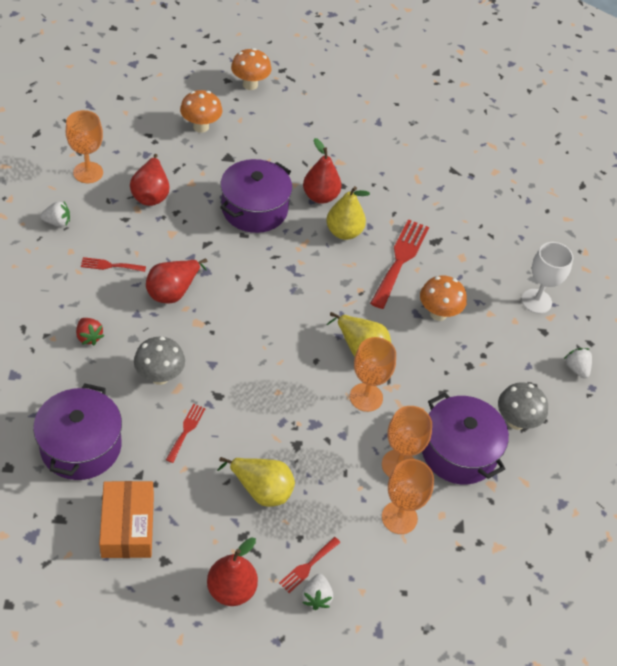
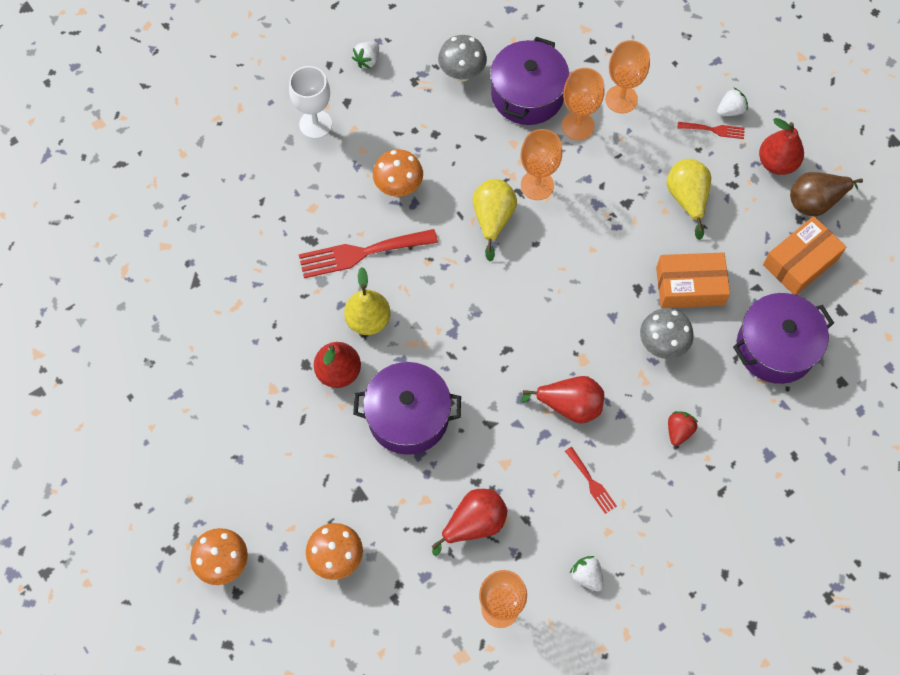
camera: 120 degrees left, 15 degrees up
red fork [166,404,206,463] -> orange box [656,252,730,308]
none -> brown pear [790,172,863,216]

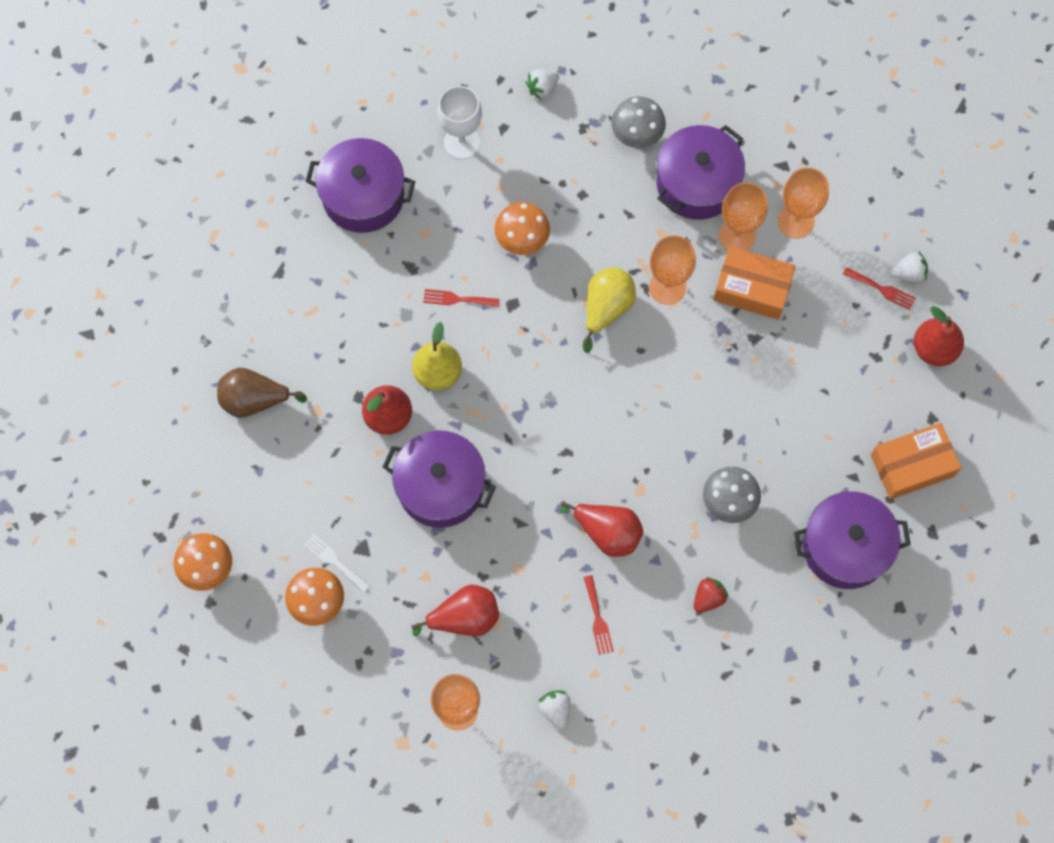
camera: 20 degrees right, 5 degrees up
red fork [299,229,438,278] -> red fork [423,289,500,307], size x0.50
orange box [656,252,730,308] -> orange box moved to [713,246,796,320]
yellow pear [666,159,711,240] -> none
brown pear [790,172,863,216] -> brown pear moved to [217,368,307,417]
none -> white fork [304,534,370,592]
none -> purple pot [305,138,415,233]

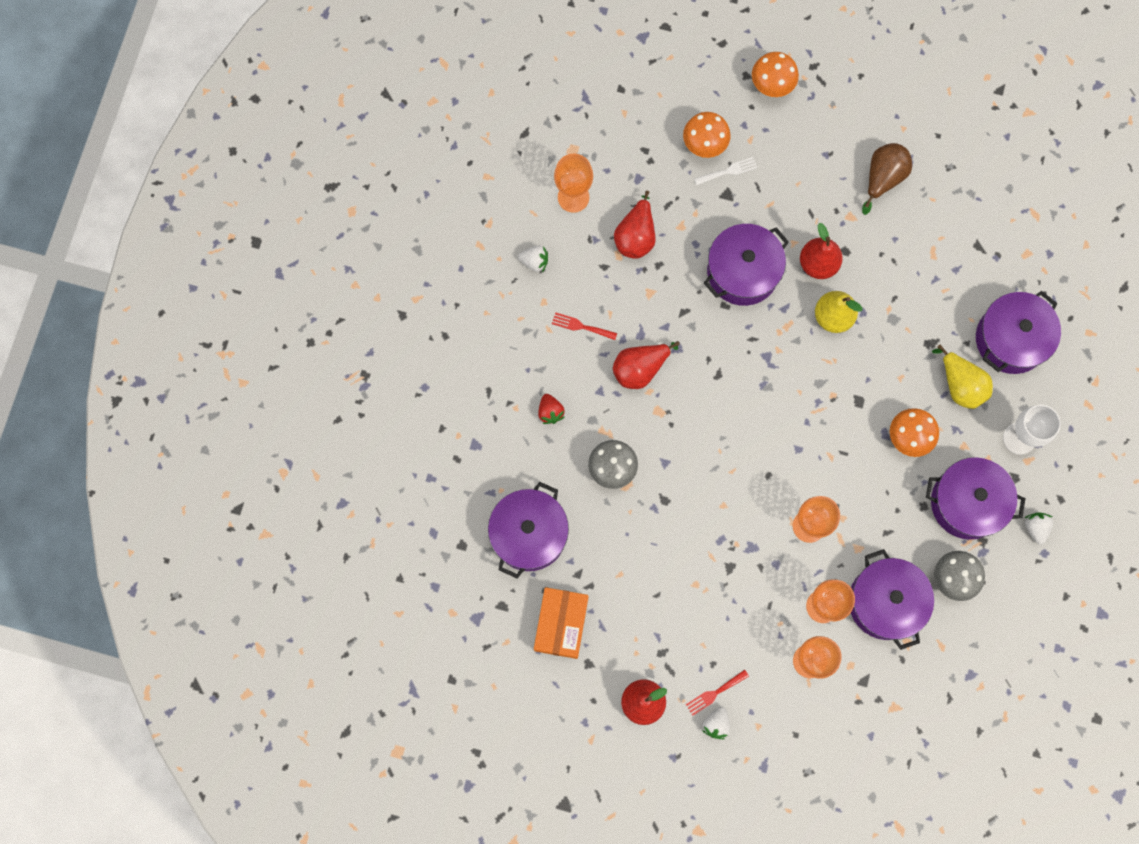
camera: 120 degrees right, 5 degrees up
red fork [423,289,500,307] -> none
yellow pear [583,267,636,353] -> yellow pear moved to [932,345,993,409]
orange box [713,246,796,320] -> none
none -> purple pot [926,457,1026,540]

